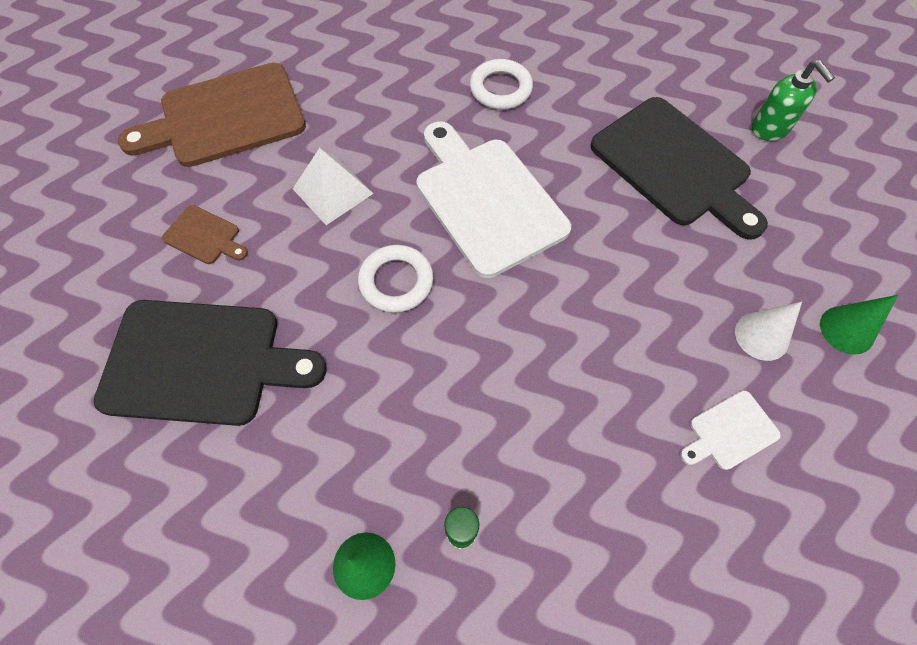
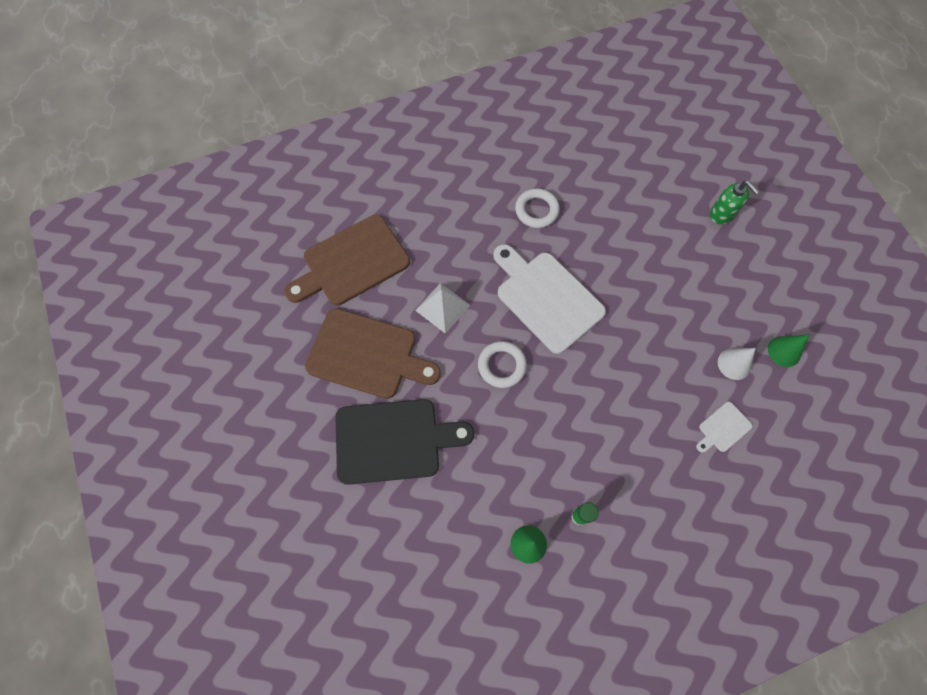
camera: 10 degrees left, 5 degrees up
brown cutting board [162,205,248,264] -> brown cutting board [305,308,441,399], size x2.24
black cutting board [591,97,768,240] -> none

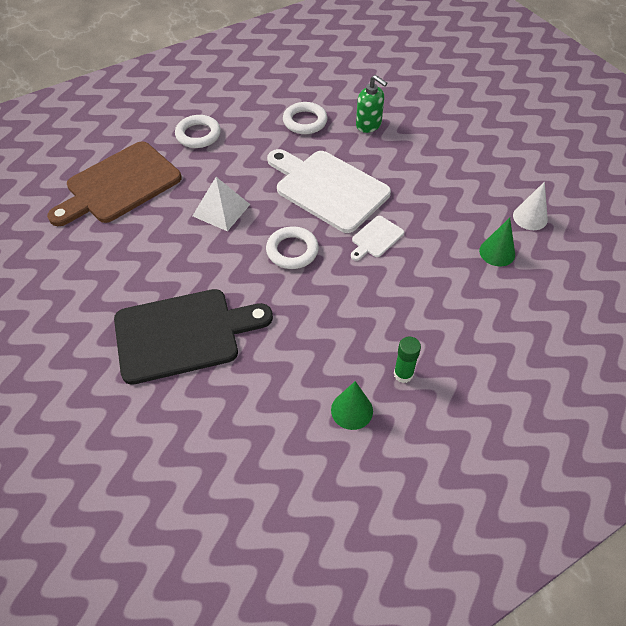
camera: 10 degrees left, 15 degrees down
brown cutting board [305,308,441,399] -> none
white cutting board [696,402,752,452] -> white cutting board moved to [351,216,404,261]
green soap dispenser [710,181,760,224] -> green soap dispenser moved to [356,75,387,133]
green cone [768,335,809,367] -> green cone moved to [479,218,515,266]
none -> white ring [175,115,221,148]

